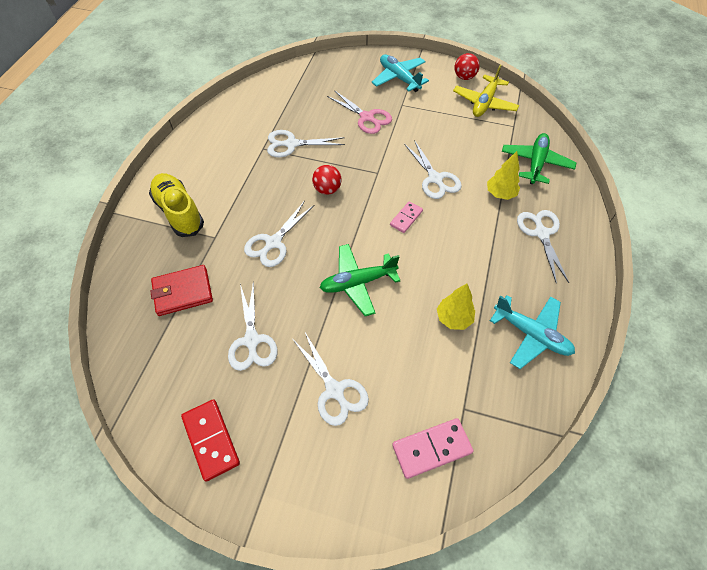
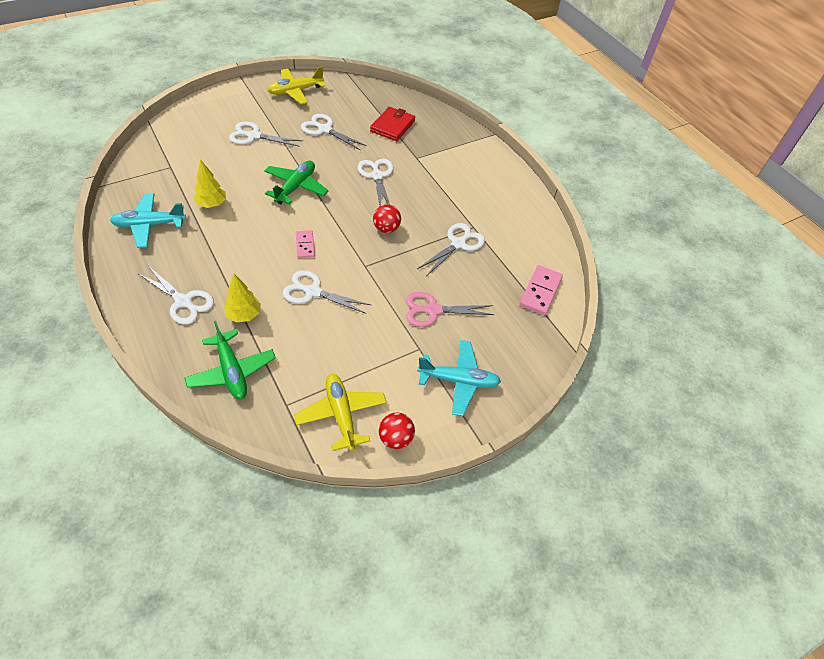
camera: 130 degrees right, 5 degrees down
yellow shoe [149,173,204,237] -> none
red domino [181,399,240,482] -> yellow plane [268,66,326,104]
pink domino [392,418,474,479] -> pink domino moved to [520,265,563,315]

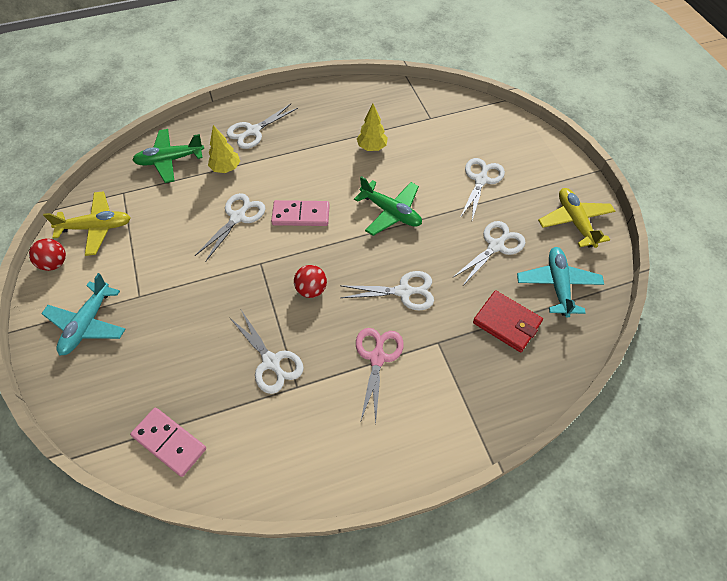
camera: 105 degrees right, 5 degrees up
turquoise plane [110,193,186,248] -> turquoise plane moved to [517,247,604,318]
pink domino [296,230,315,258] -> pink domino [271,200,330,226], size x1.58
pink scissors [406,292,494,327] -> pink scissors moved to [356,328,404,424]

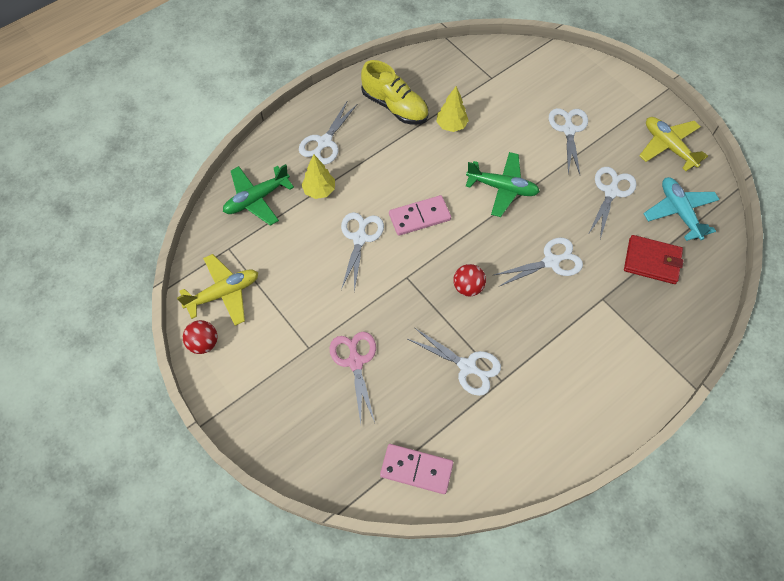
camera: 20 degrees left, 5 degrees up
turquoise plane [41,273,125,356] -> none
pink scissors [356,328,404,424] -> pink scissors moved to [330,332,376,424]
none -> yellow shoe [361,60,428,125]

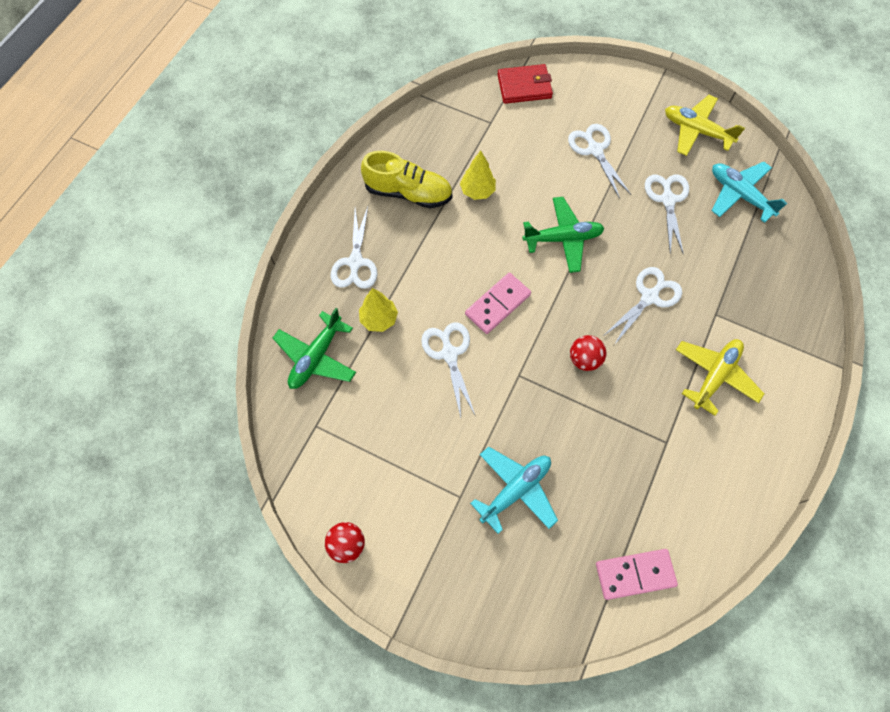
camera: 25 degrees left, 5 degrees up
yellow plane [177,254,258,326] -> yellow plane moved to [676,339,764,416]
pink scissors [330,332,376,424] -> turquoise plane [470,446,558,534]
white scissors [408,328,501,396] -> none
red wallet [624,235,684,284] -> red wallet moved to [497,64,553,104]

